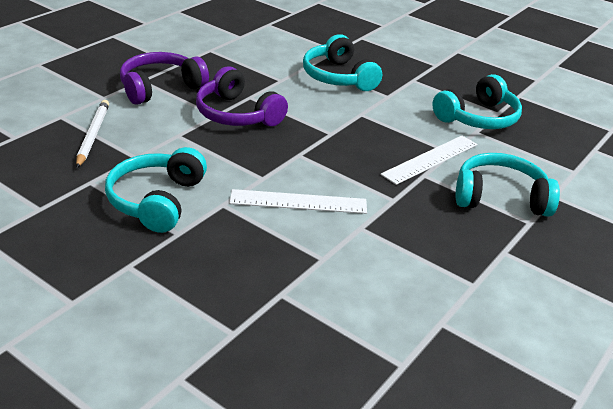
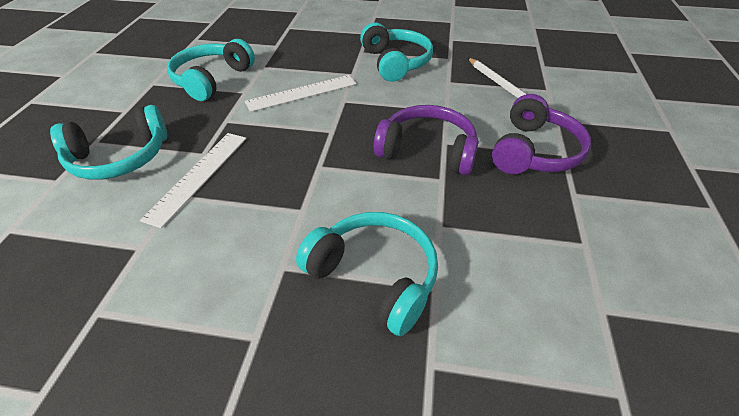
camera: 155 degrees right, 10 degrees up
turquoise headphones [432,74,522,129] -> turquoise headphones moved to [167,39,255,101]

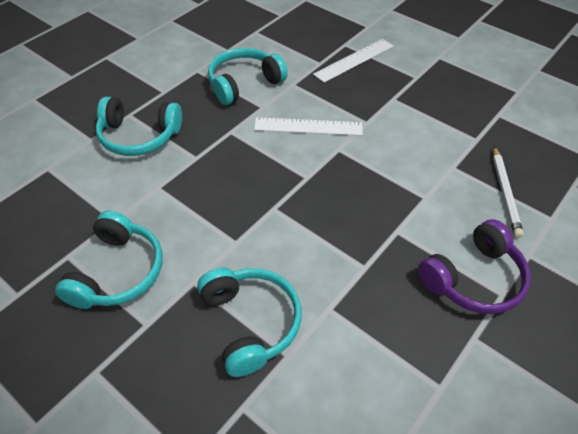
camera: 30 degrees right, 5 degrees up
white ruler [140,133,246,228] -> white ruler moved to [313,39,394,83]
turquoise headphones [360,23,433,82] -> turquoise headphones moved to [55,210,162,309]
purple headphones [374,105,479,175] -> none

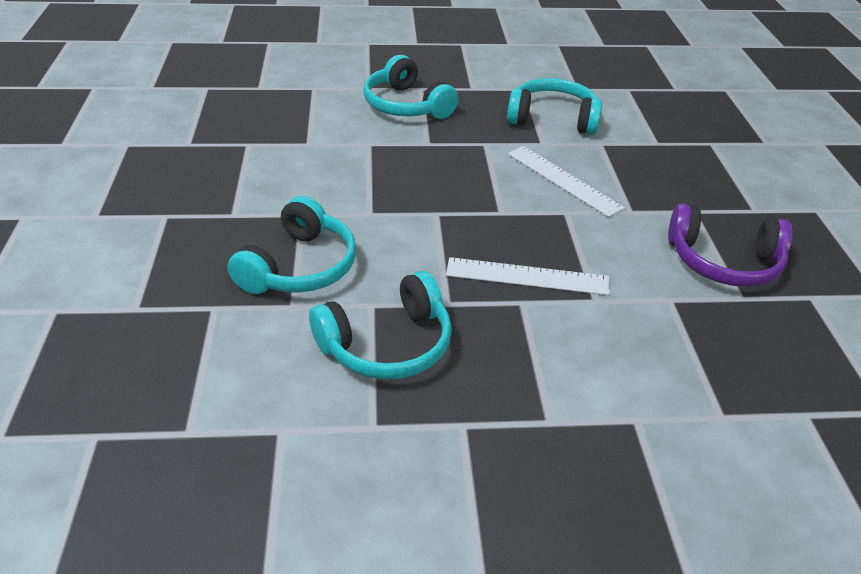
camera: 45 degrees right, 10 degrees down
turquoise headphones [55,210,162,309] -> turquoise headphones moved to [309,271,452,380]
white ruler [313,39,394,83] -> white ruler moved to [446,257,610,295]
purple headphones [418,219,531,314] -> purple headphones moved to [668,203,793,287]
white pencil [493,146,524,238] -> none

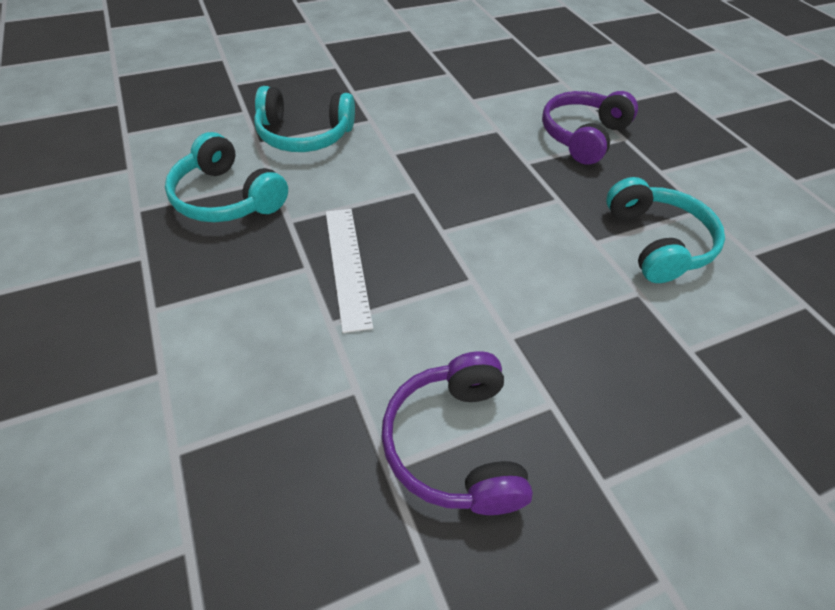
camera: 70 degrees right, 10 degrees up
turquoise headphones [363,55,459,119] -> purple headphones [542,91,638,165]
white ruler [508,146,625,217] -> none

